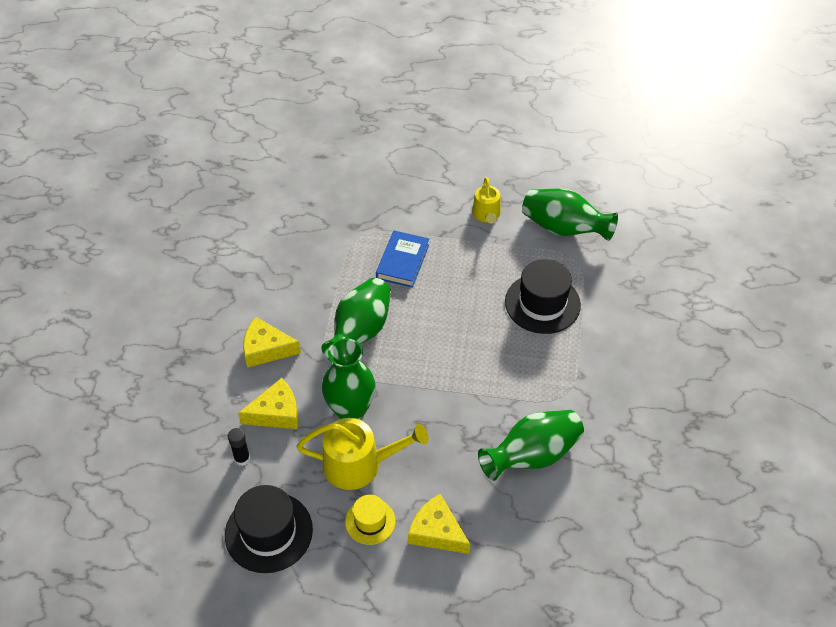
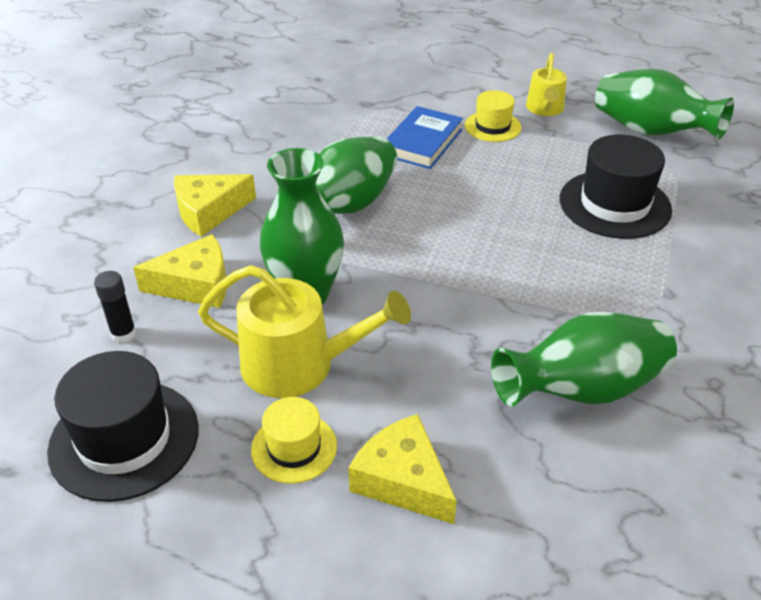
camera: 10 degrees right, 10 degrees down
yellow cheese [243,317,301,368] -> yellow cheese turned 45 degrees counterclockwise [174,174,256,237]
none -> yellow hat [465,90,521,142]

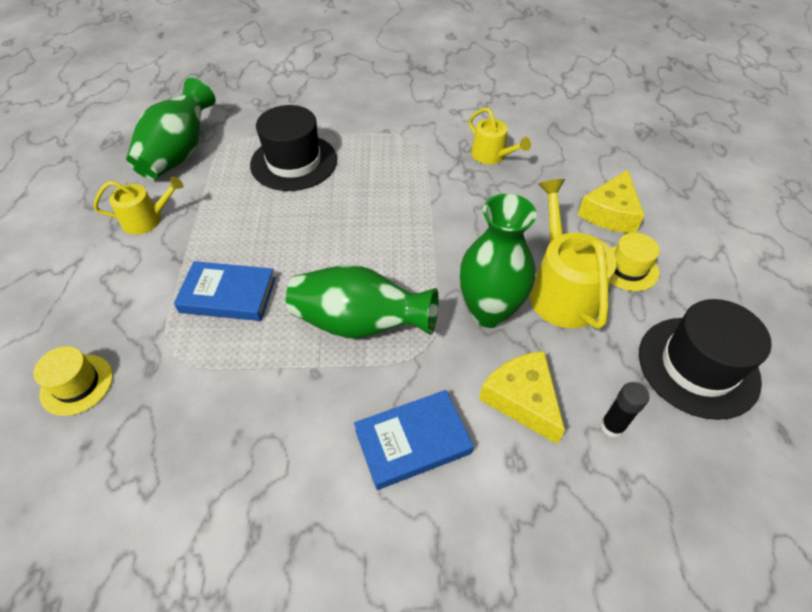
camera: 110 degrees left, 10 degrees up
yellow cheese [174,174,256,237] -> blue book [354,390,474,490]
yellow hat [465,90,521,142] -> yellow hat moved to [33,346,113,416]
green vase [491,312,677,407] -> yellow watering can [469,108,531,164]

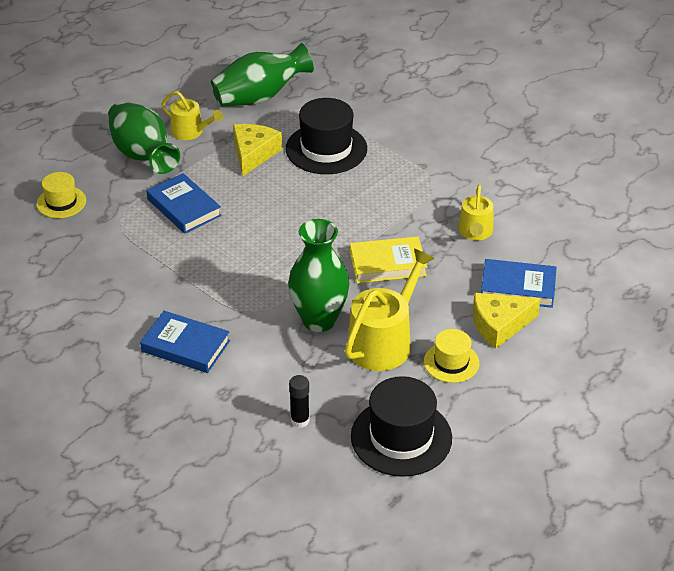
camera: 45 degrees right, 10 degrees down
green vase [286,265,439,339] -> green vase moved to [107,101,180,174]
yellow cheese [479,351,565,444] -> yellow cheese moved to [233,124,282,176]
none -> yellow book [350,236,427,283]
none -> blue book [481,259,557,308]

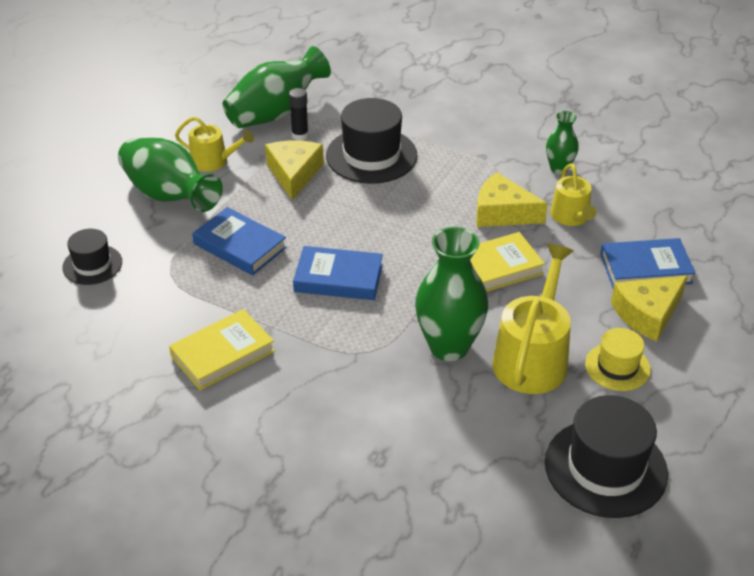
camera: 15 degrees left, 0 degrees up
yellow hat [36,172,86,218] -> black hat [62,229,122,285]
blue book [140,311,230,373] -> blue book moved to [293,246,383,300]
black glue stick [289,375,310,428] -> black glue stick moved to [289,88,309,141]
none -> yellow book [169,309,275,390]
none -> yellow cheese [476,172,548,227]
none -> green vase [546,111,579,174]

